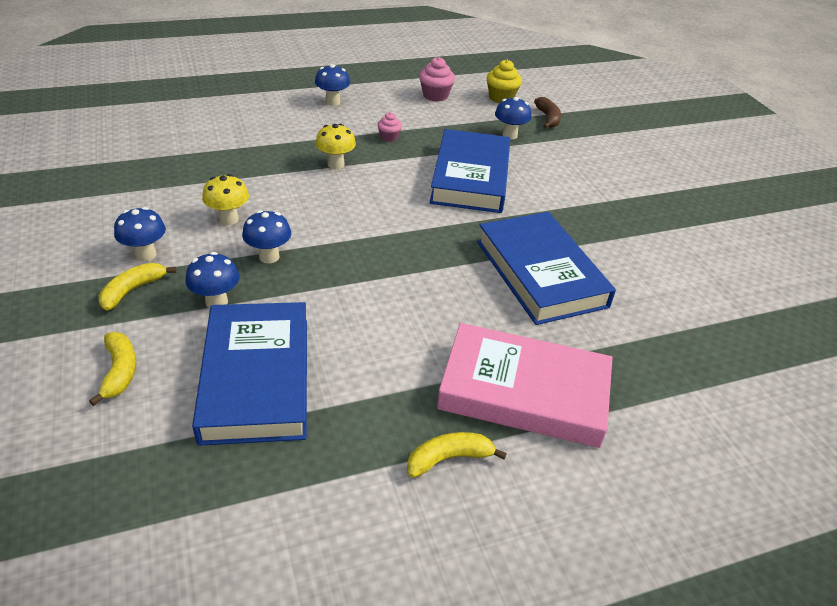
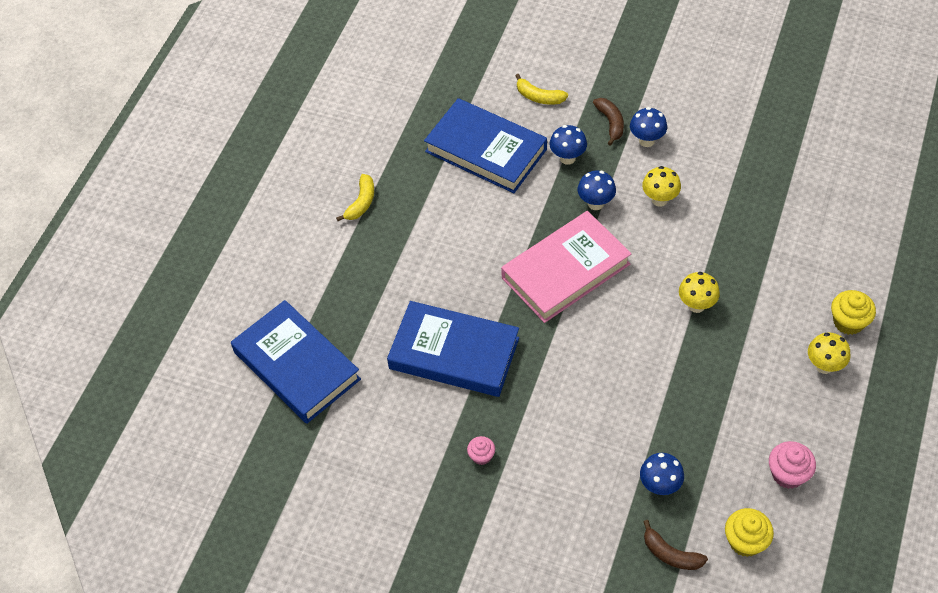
camera: 135 degrees right, 15 degrees up
yellow banana [99,263,177,311] -> brown banana [593,98,624,146]
blue mushroom [315,64,350,106] -> yellow mushroom [808,332,850,374]
pink cupcake [377,112,402,142] -> pink cupcake moved to [467,436,495,465]
blue book [430,129,510,213] -> blue book moved to [231,300,361,424]
pink book [437,323,612,448] -> pink book moved to [501,211,632,323]
none -> yellow cupcake [831,290,876,335]

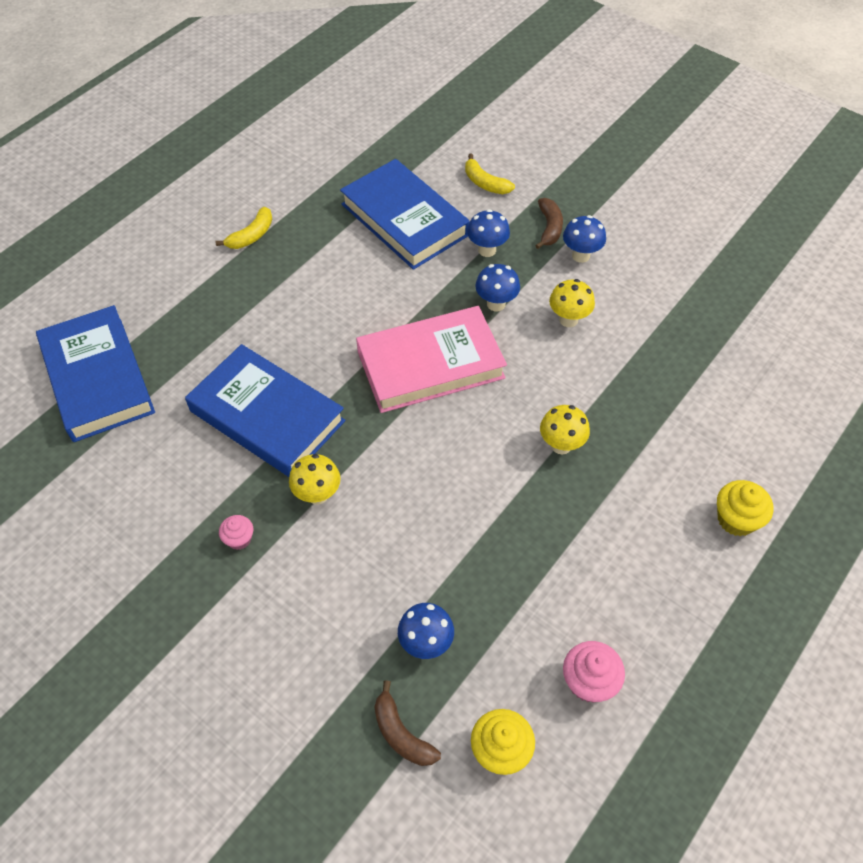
camera: 15 degrees right, 0 degrees up
yellow mushroom [808,332,850,374] -> yellow mushroom moved to [289,454,340,505]

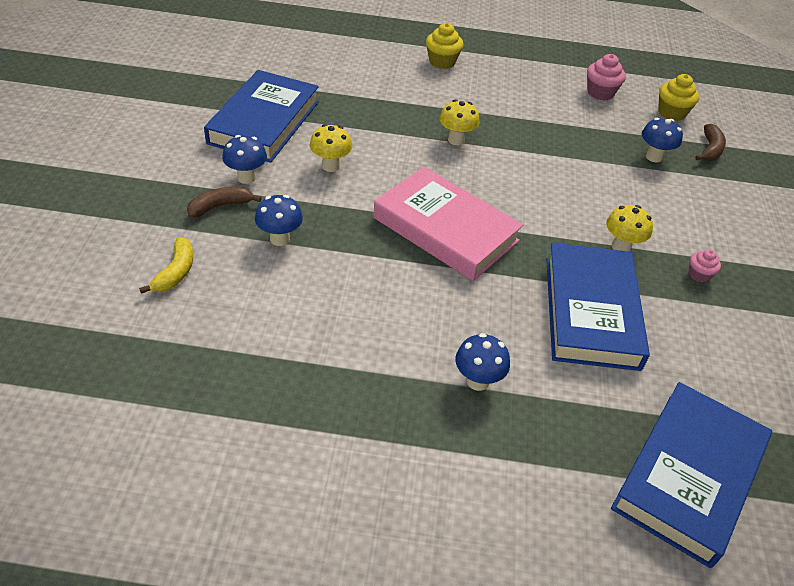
camera: 125 degrees left, 10 degrees down
yellow banana [216,207,272,249] -> none
blue book [340,159,470,270] -> blue book moved to [204,70,319,163]
blue mushroom [475,264,520,311] -> blue mushroom moved to [455,333,510,391]

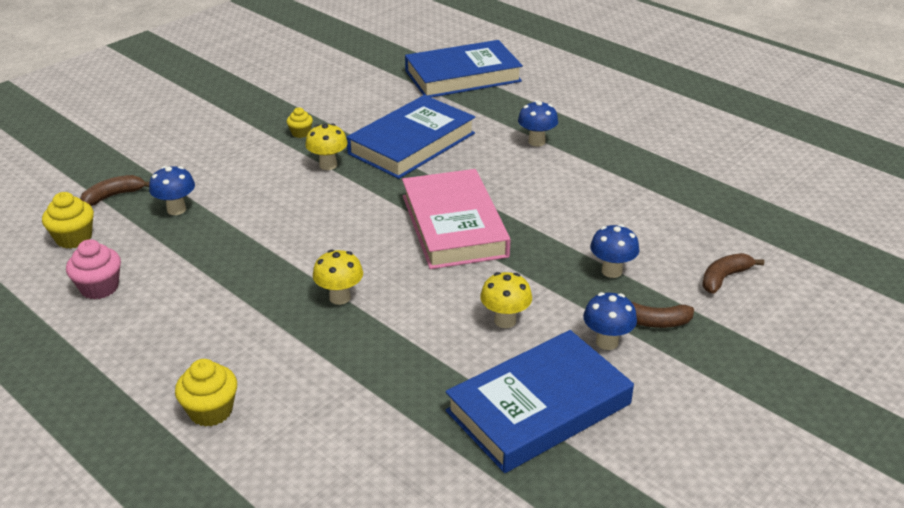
camera: 140 degrees left, 10 degrees down
yellow banana [139,237,193,294] -> brown banana [702,253,764,294]
pink cupcake [689,249,721,283] -> yellow cupcake [287,107,313,138]

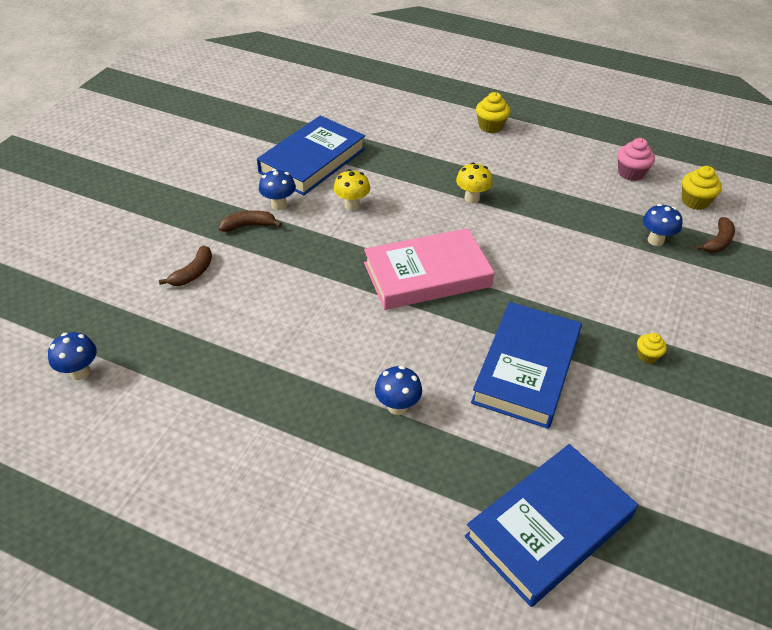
camera: 160 degrees right, 10 degrees up
yellow mushroom [305,123,348,170] -> none
pink book [402,169,511,269] -> pink book turned 75 degrees counterclockwise [364,228,494,310]
blue mushroom [590,224,640,278] -> blue mushroom moved to [48,332,97,380]

